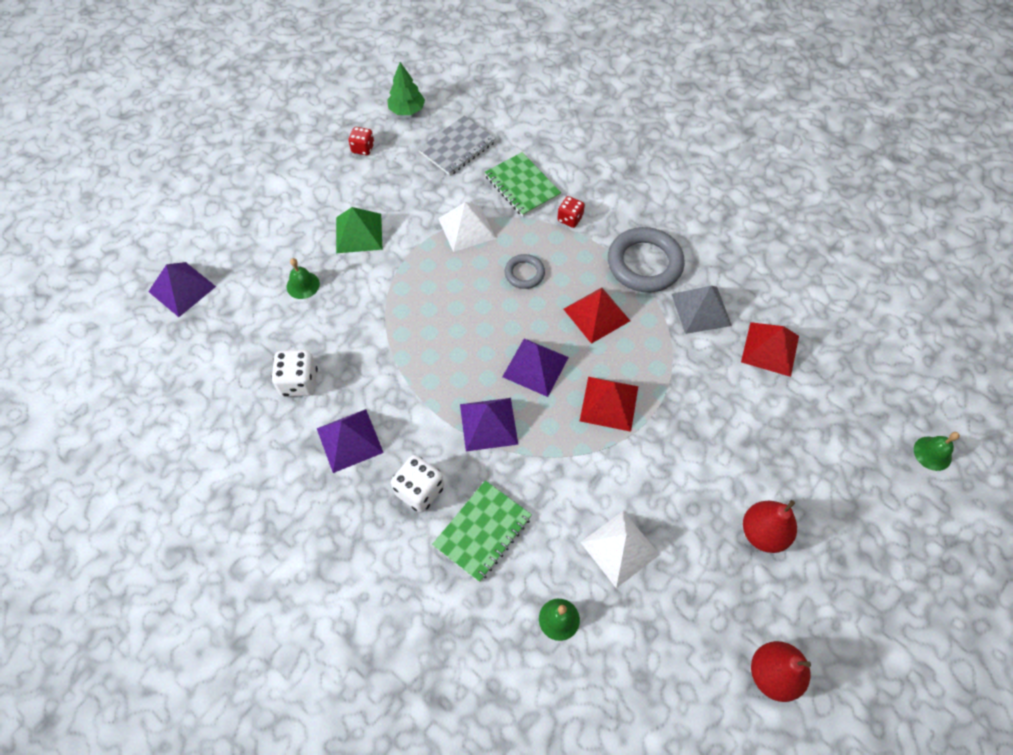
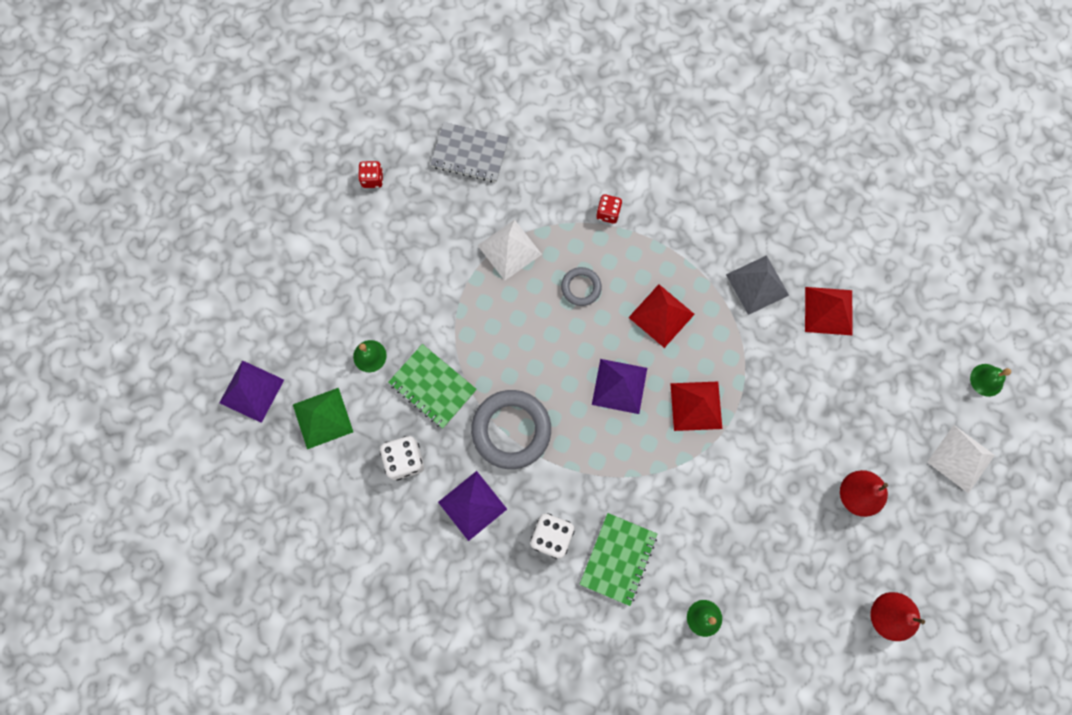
camera: 15 degrees left, 15 degrees up
green pyramid [336,207,382,253] -> green pyramid moved to [293,388,353,449]
green tree [387,62,425,115] -> none
grey notebook [418,115,496,176] -> grey notebook turned 75 degrees clockwise [430,122,509,182]
purple pyramid [460,398,518,451] -> none
green notebook [485,152,561,216] -> green notebook moved to [388,344,477,428]
white pyramid [580,511,660,588] -> white pyramid moved to [927,425,995,493]
grey ring [608,227,685,292] -> grey ring moved to [471,390,551,469]

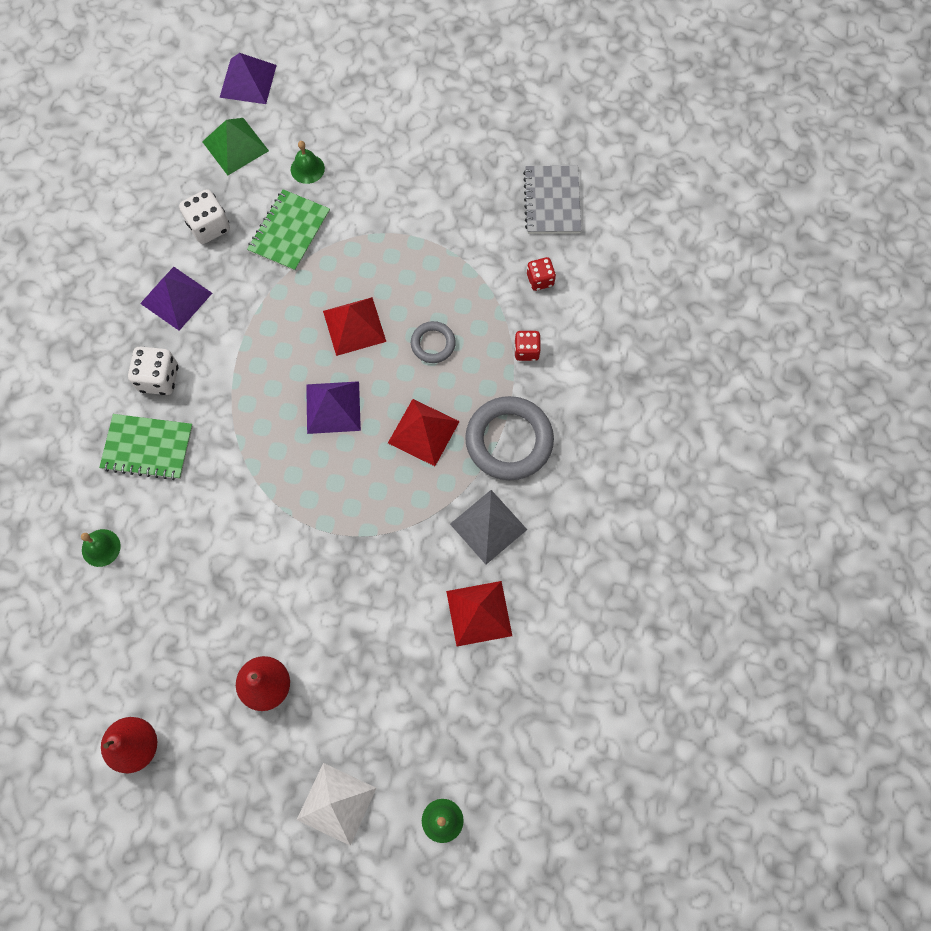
camera: 75 degrees right, 5 degrees down
red dice [358,161,383,188] -> red dice moved to [527,257,556,291]
grey ring [471,390,551,469] -> grey ring moved to [465,396,554,480]
white pyramid [477,220,542,281] -> none
red pyramid [670,381,722,431] -> red pyramid moved to [323,297,386,356]

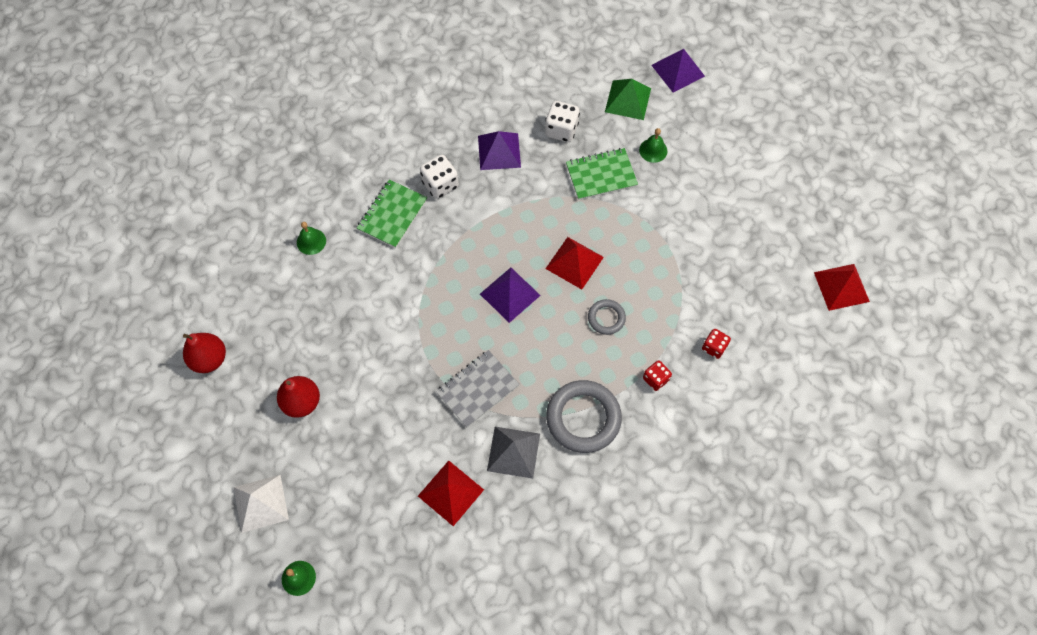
camera: 50 degrees right, 5 degrees down
green notebook [99,414,193,480] -> green notebook turned 60 degrees clockwise [357,180,427,248]
red pyramid [388,399,460,466] -> red pyramid moved to [814,264,870,311]
grey notebook [523,166,581,234] -> grey notebook moved to [436,350,520,428]

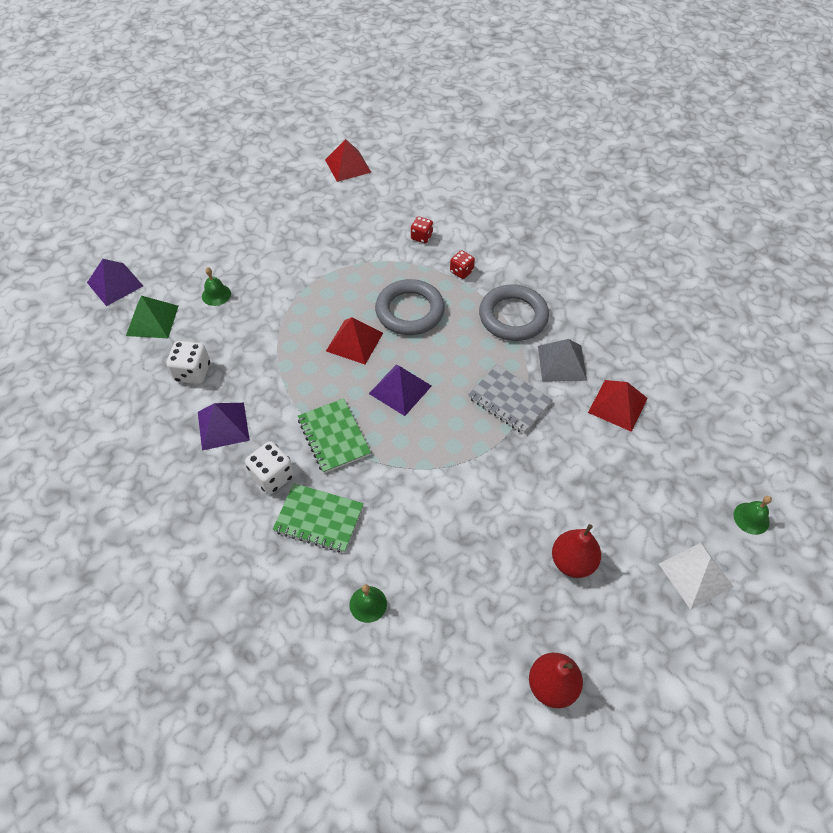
camera: 100 degrees left, 10 degrees down
green notebook [566,148,638,200] -> green notebook moved to [298,398,371,473]
grey ring [588,299,626,335] -> grey ring [375,279,445,335], size x1.90

